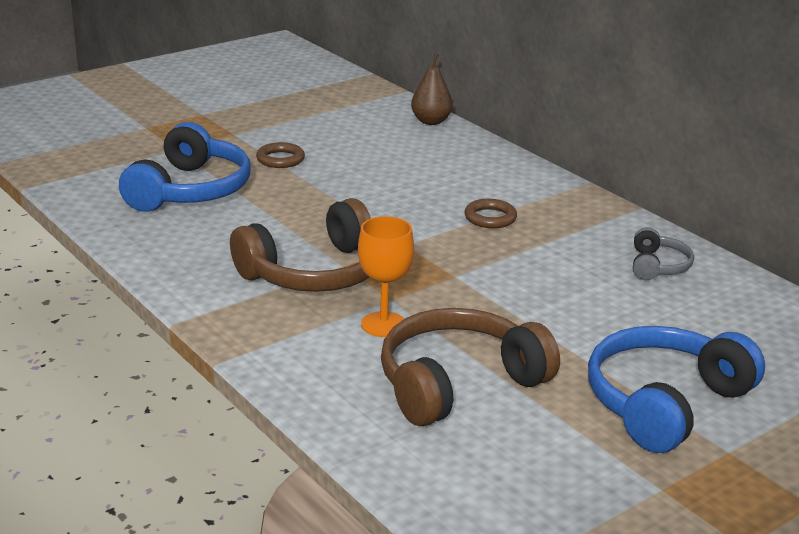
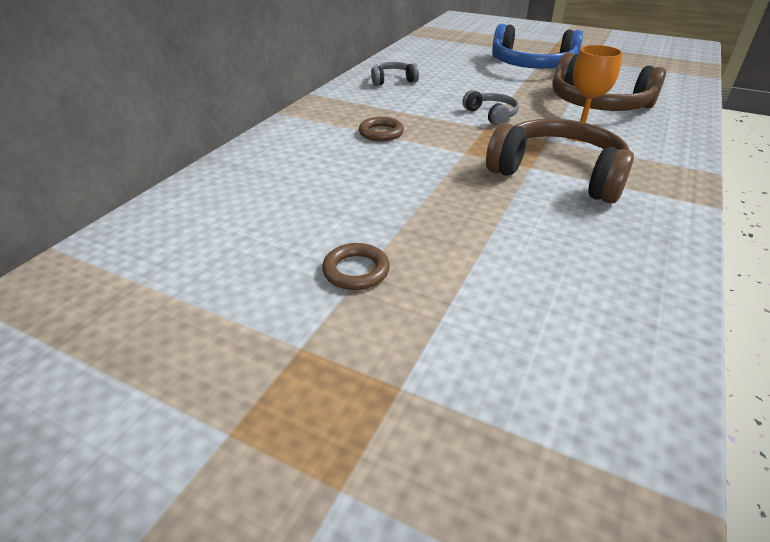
camera: 115 degrees left, 10 degrees up
blue headphones [119,122,251,212] -> none
brown pear [411,53,453,125] -> none
none -> grey headphones [463,90,519,126]

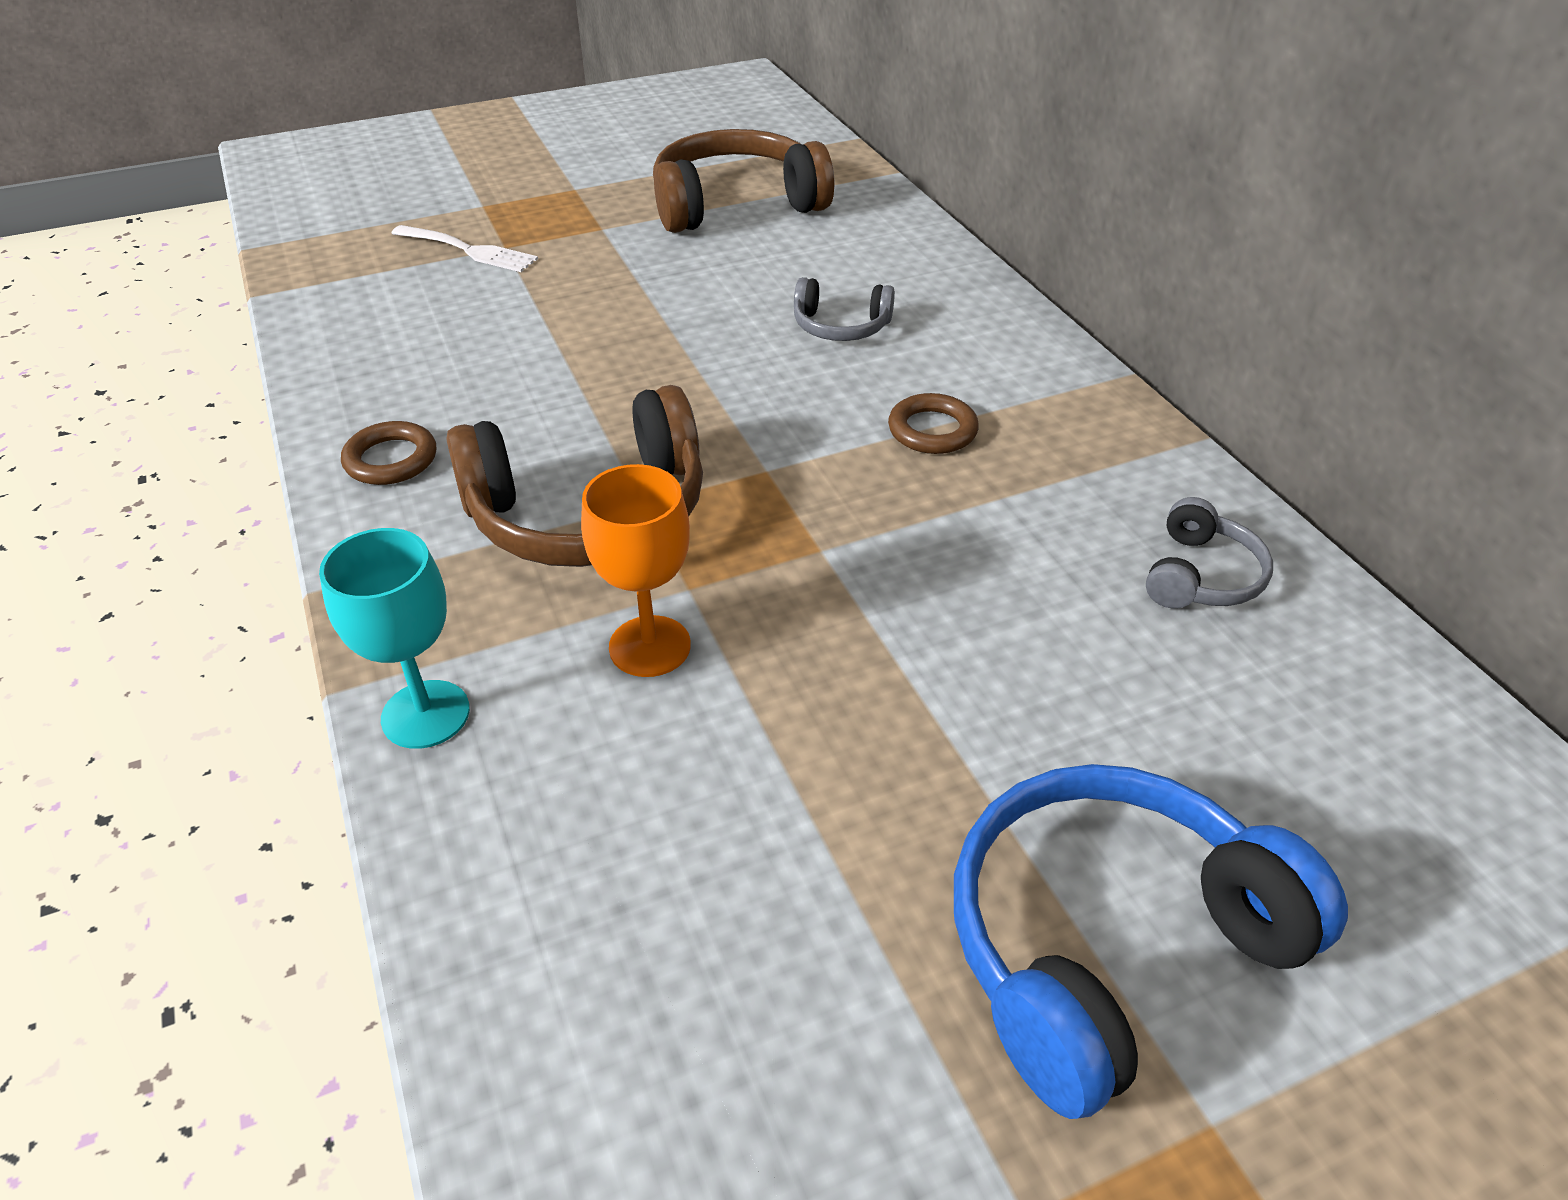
camera: 130 degrees right, 5 degrees up
brown ring [322,243,390,290] -> brown ring moved to [341,421,436,485]
grey headphones [463,90,519,126] -> grey headphones moved to [794,277,895,341]
brown headphones [552,52,666,111] -> brown headphones moved to [653,129,834,233]
none -> turquoise goblet [319,528,470,749]
none -> white fork [391,225,538,272]

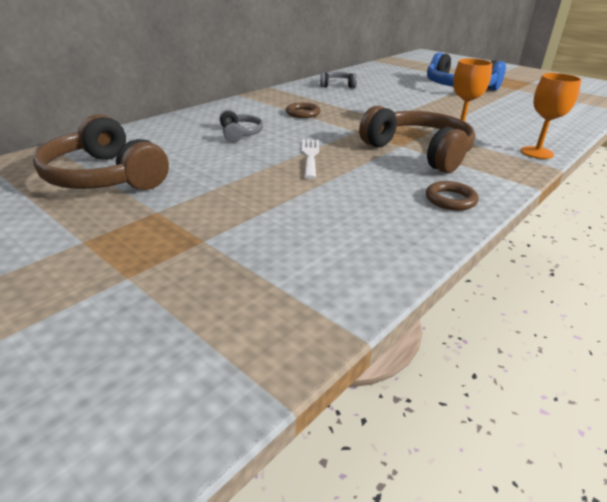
camera: 115 degrees left, 10 degrees down
turquoise goblet [319,528,470,749] -> orange goblet [521,73,582,159]
white fork [391,225,538,272] -> white fork moved to [302,139,319,179]

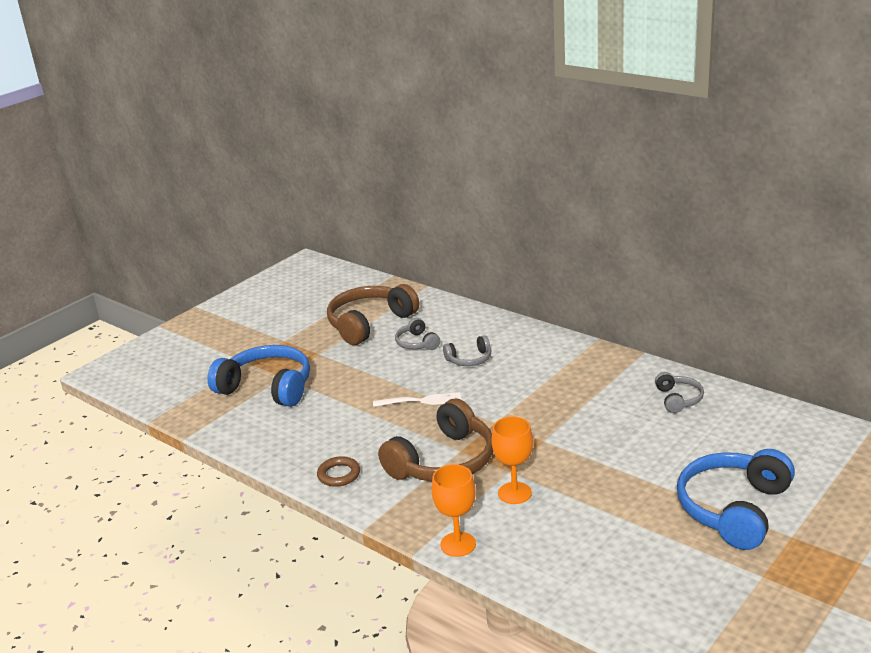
camera: 90 degrees right, 5 degrees down
brown ring [286,102,321,118] -> none
none -> blue headphones [207,345,310,407]
none -> grey headphones [395,318,440,350]

